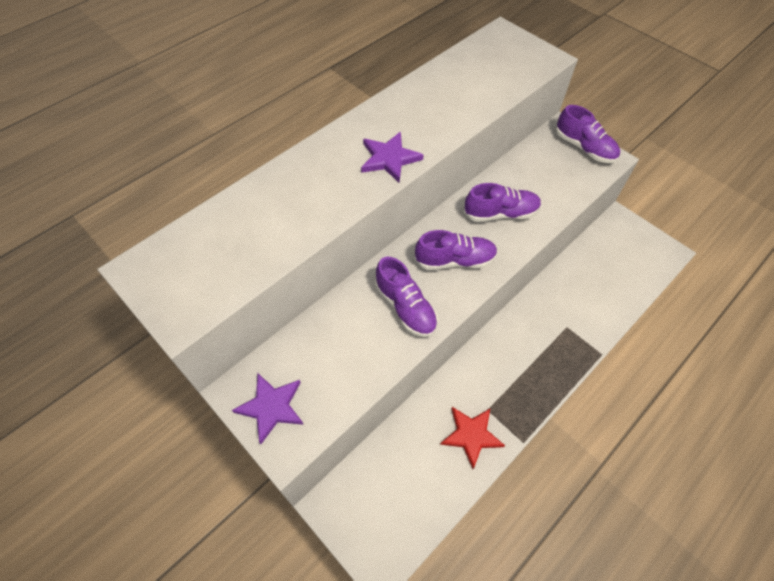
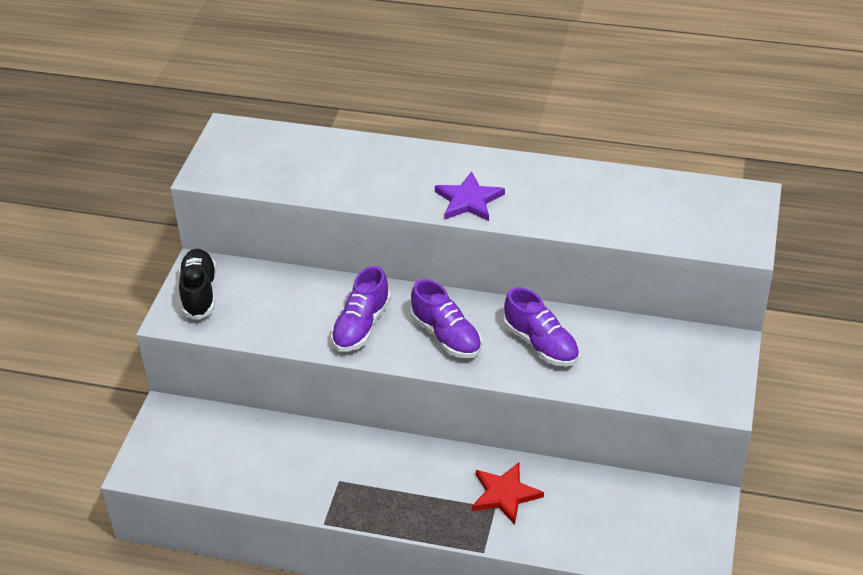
camera: 60 degrees right, 15 degrees down
purple star [232,374,304,444] -> black shoe [179,249,216,320]
red star [440,407,505,469] -> red star moved to [472,462,544,525]
purple shoe [556,105,620,163] -> none

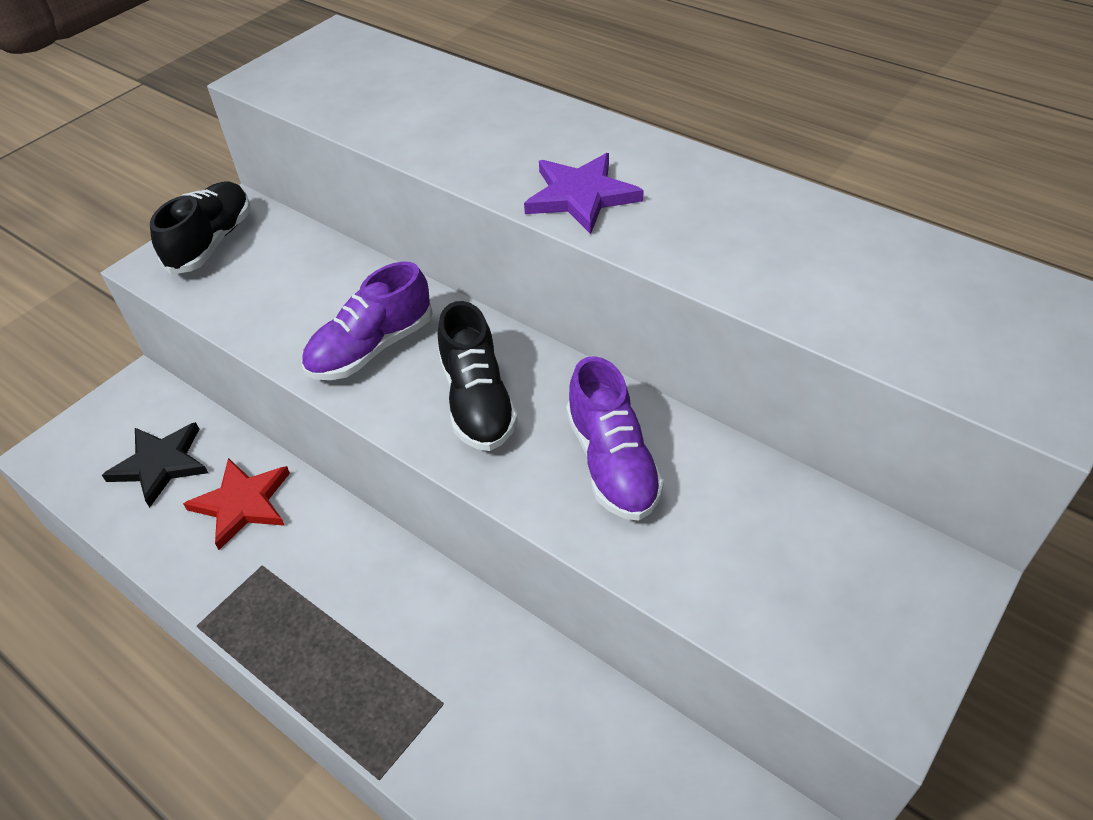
camera: 25 degrees right, 5 degrees up
purple shoe [410,279,482,358] -> black shoe [438,301,518,451]
red star [472,462,544,525] -> red star moved to [183,458,290,550]
none -> black star [102,422,208,508]

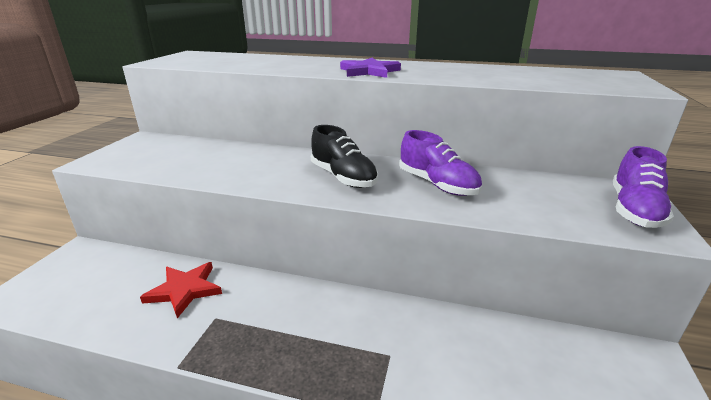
camera: 25 degrees left, 20 degrees down
black star [102,422,208,508] -> none
black shoe [150,181,251,275] -> none
purple shoe [301,261,433,380] -> purple shoe moved to [613,146,674,228]

